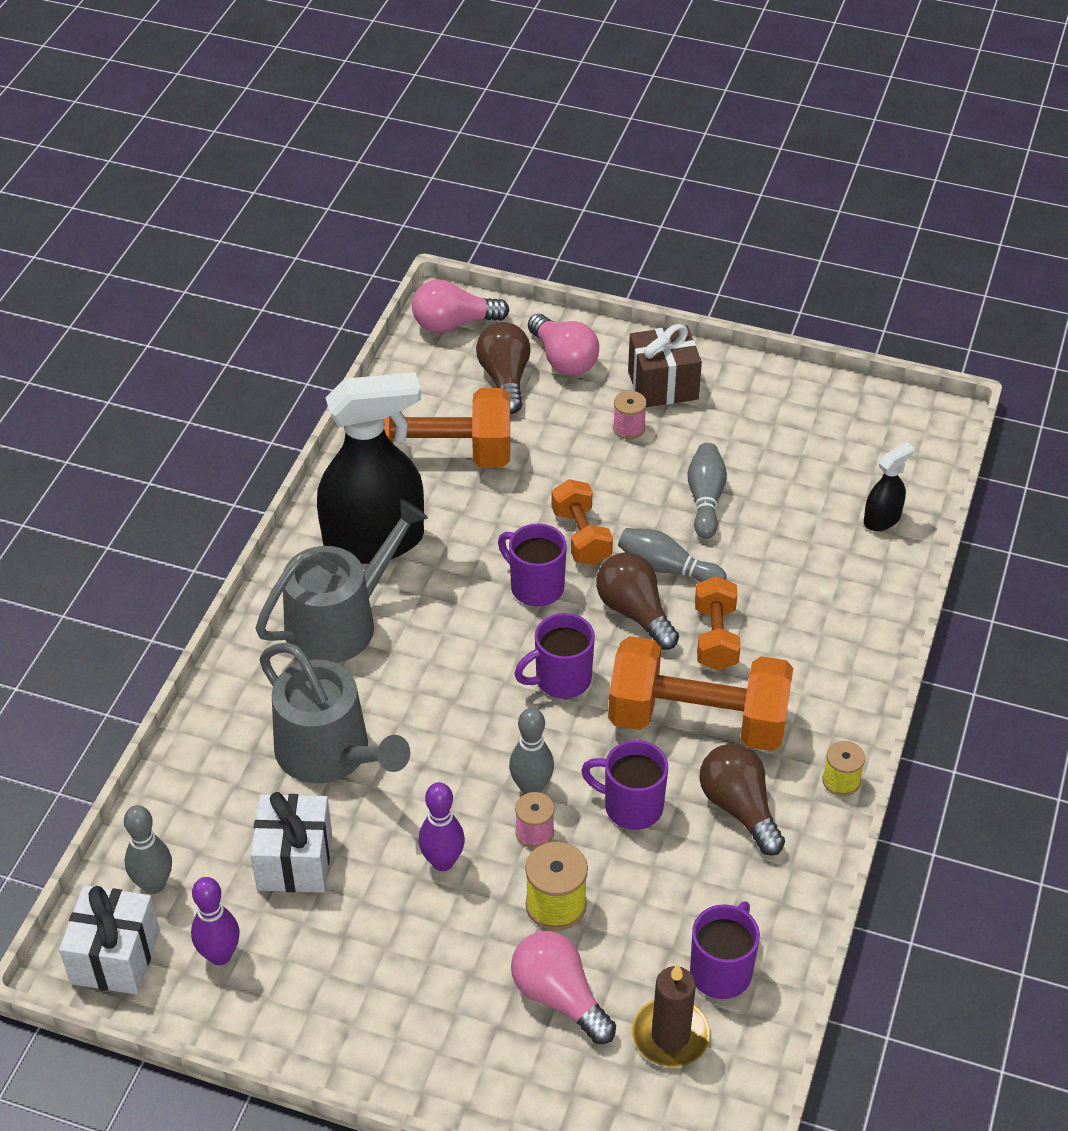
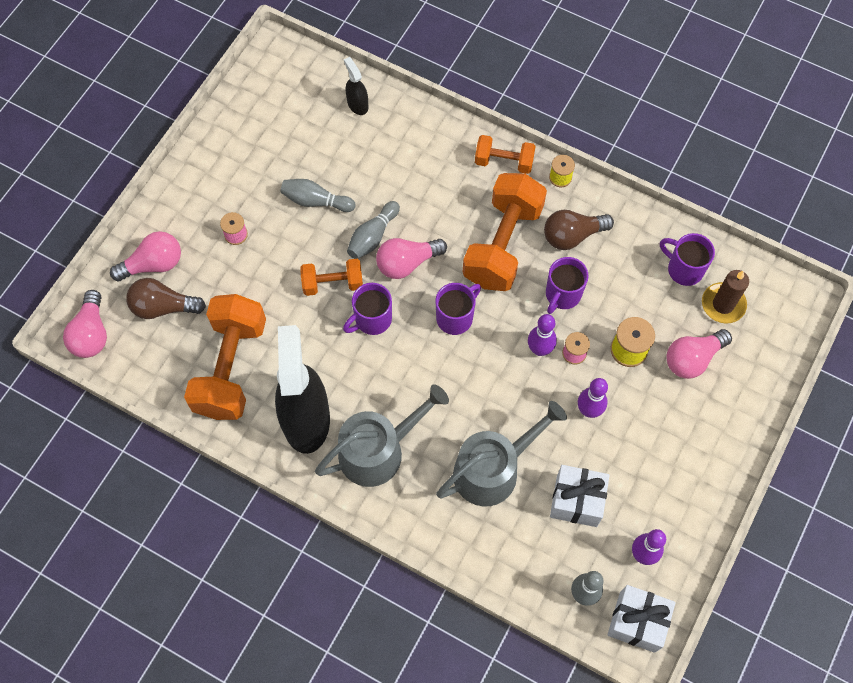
camera: 80 degrees left, 20 degrees up
grey watering can [256,499,428,663] -> grey watering can turned 90 degrees clockwise [315,384,449,487]
grey bowling pin [509,708,554,794] -> purple bowling pin [528,314,557,356]
purple mug [514,613,595,699] -> purple mug turned 120 degrees counterclockwise [436,283,481,335]
brown light bulb [596,553,679,650] -> pink light bulb [376,238,447,279]
brown gift [628,324,702,407] -> none
orange dumbbell [695,576,741,670] -> orange dumbbell moved to [475,135,536,174]

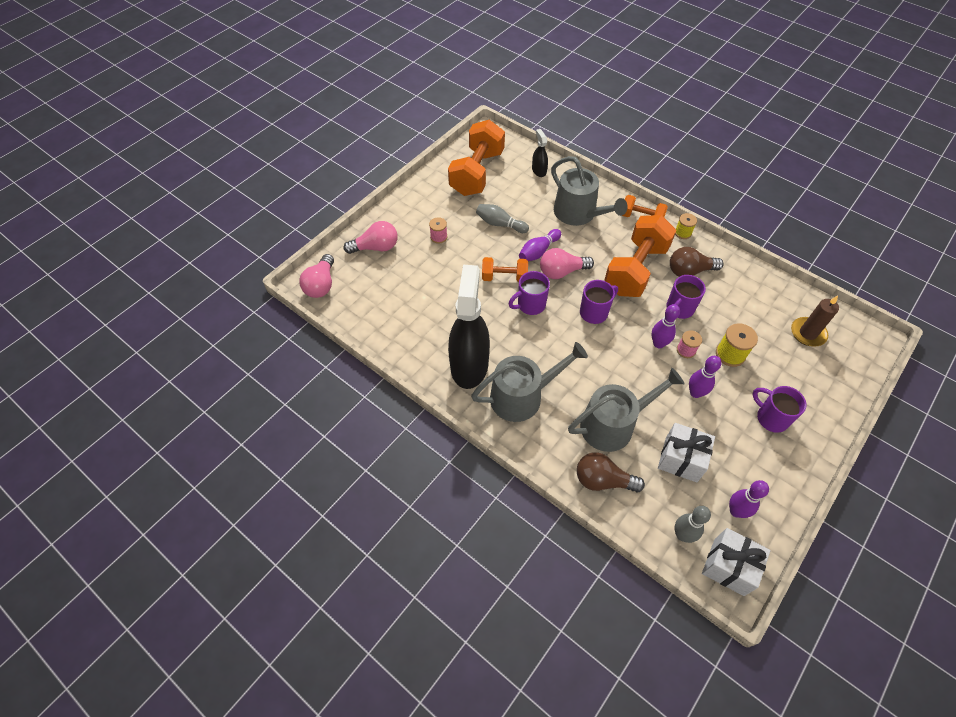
camera: 10 degrees right, 10 degrees down
brown light bulb [126,278,206,319] -> brown light bulb moved to [577,452,645,492]
orange dumbbell [184,294,266,420] -> orange dumbbell moved to [448,120,505,196]
grey bowling pin [347,201,400,259] -> purple bowling pin [519,229,561,261]
purple mug [660,233,715,286] -> purple mug moved to [753,386,806,433]
pink light bulb [666,329,732,379] -> none
none -> grey watering can [551,156,627,226]

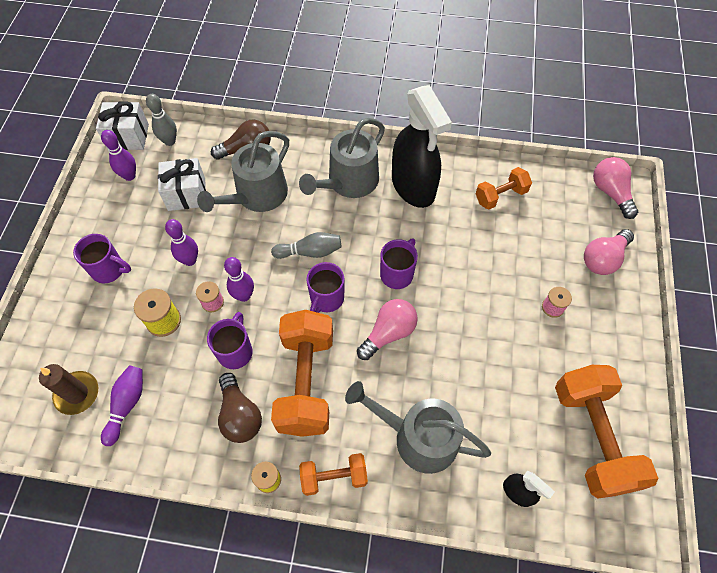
camera: 150 degrees right, 5 degrees up
grey bowling pin [476,204,529,233] -> grey bowling pin moved to [271,232,341,259]
orange dumbbell [482,257,528,282] -> orange dumbbell moved to [476,167,532,210]
purple bowling pin [519,229,561,261] -> purple bowling pin moved to [101,365,143,446]
brown light bulb [670,247,724,277] -> brown light bulb turned 105 degrees clockwise [218,373,262,443]

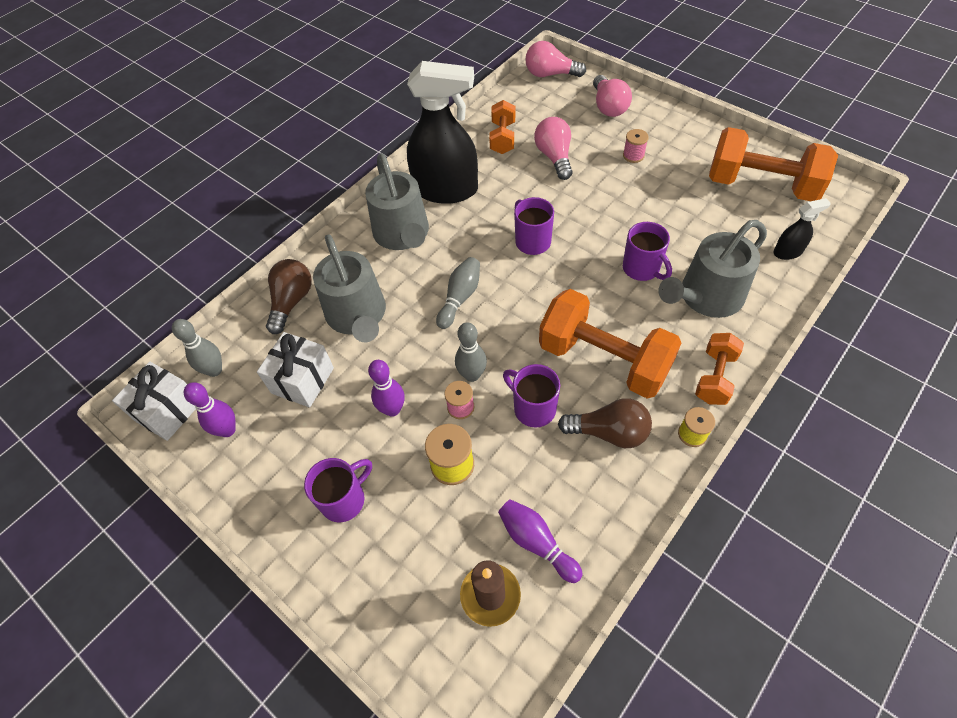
camera: 55 degrees left, 5 degrees down
purple bowling pin [224,257,254,302] -> grey bowling pin [455,323,487,382]
purple mug [306,262,345,313] -> purple mug moved to [623,222,672,281]
pink light bulb [357,299,418,360] -> pink light bulb moved to [534,117,572,180]

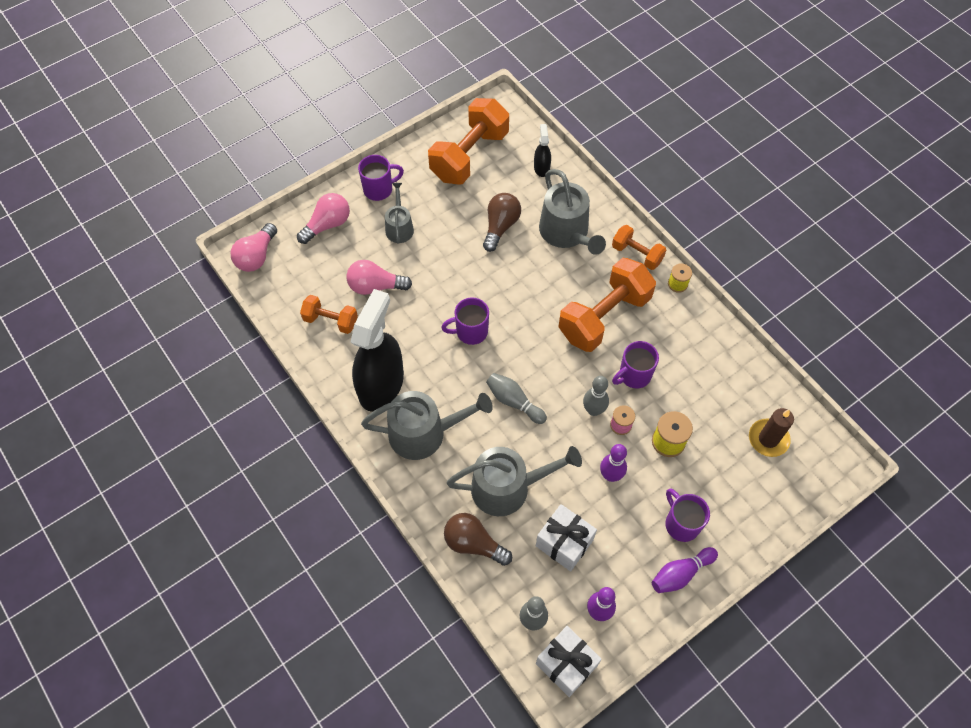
camera: 80 degrees left, 5 degrees up
purple bowling pin [498,499,583,583] -> purple bowling pin moved to [652,547,718,593]
brown light bulb [558,398,652,448] -> brown light bulb moved to [483,193,521,252]
pink light bulb [593,75,632,117] -> pink light bulb turned 45 degrees counterclockwise [297,193,350,244]
pink spool [623,129,649,163] -> grey watering can [385,183,414,244]
purple mug [623,222,672,281] -> purple mug moved to [358,155,404,201]

